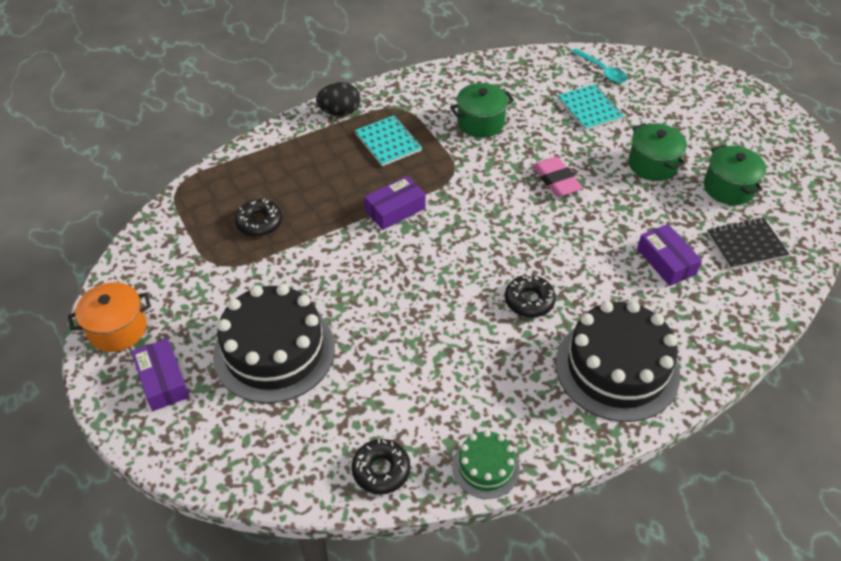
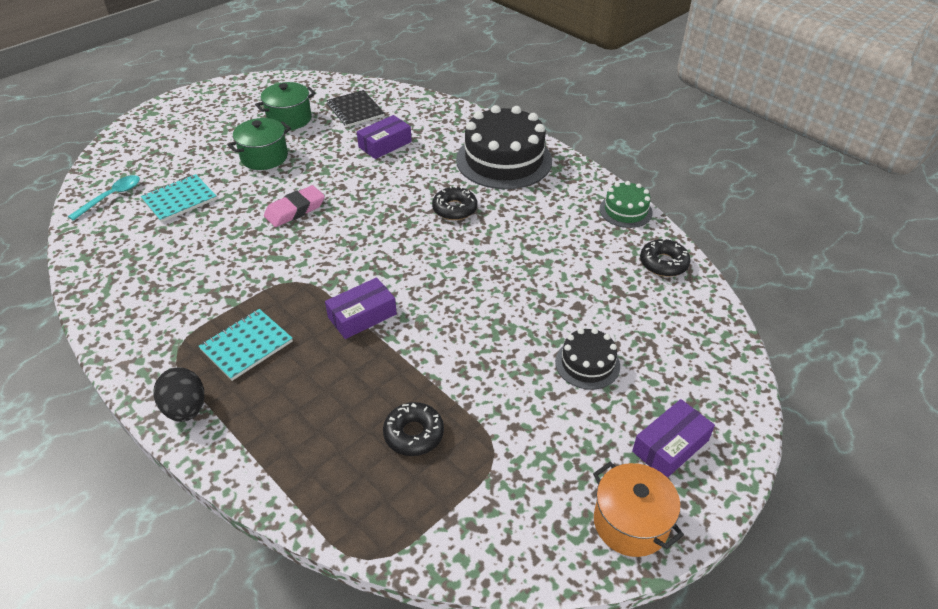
camera: 105 degrees left, 5 degrees down
black cake [213,284,335,403] -> black cake [555,328,620,390], size x0.51
purple box [364,176,426,230] -> purple box turned 75 degrees counterclockwise [325,277,397,339]
green pot [450,83,514,138] -> none

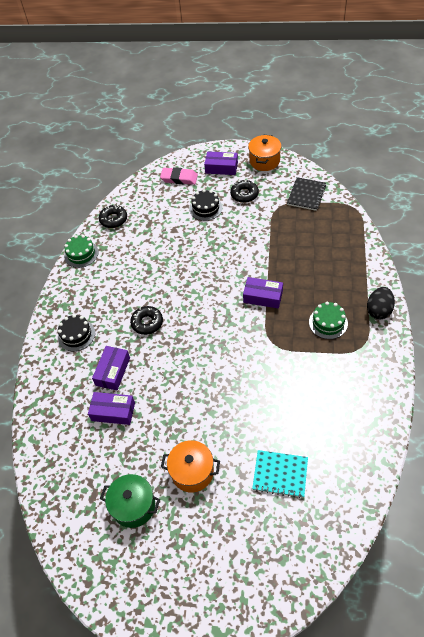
camera: 125 degrees left, 10 degrees up
turquoise spoon [68,175,140,221] -> none
turquoise notebook [198,309,293,381] -> green cake [309,302,348,339]
green pot [228,118,291,170] -> orange pot [161,440,220,492]
pink eraser [264,185,325,227] -> pink eraser moved to [160,167,198,185]
black notebook [327,90,385,127] -> black notebook moved to [287,177,326,211]
black donut [383,402,444,456] -> black donut moved to [230,180,259,203]
black cake [456,105,552,189] -> black cake [58,314,95,351], size x0.51
none -> purple box [92,346,130,390]

